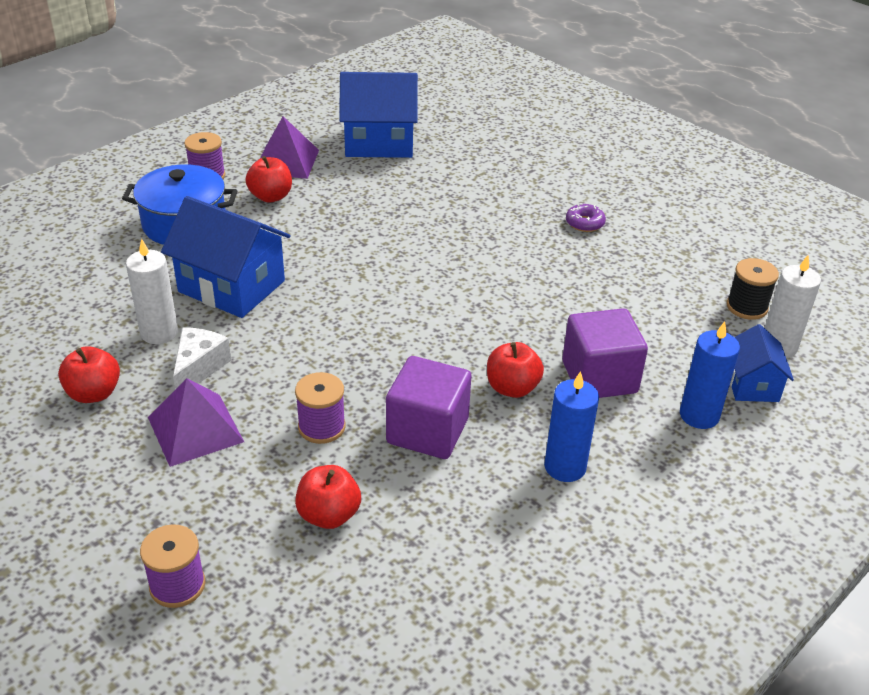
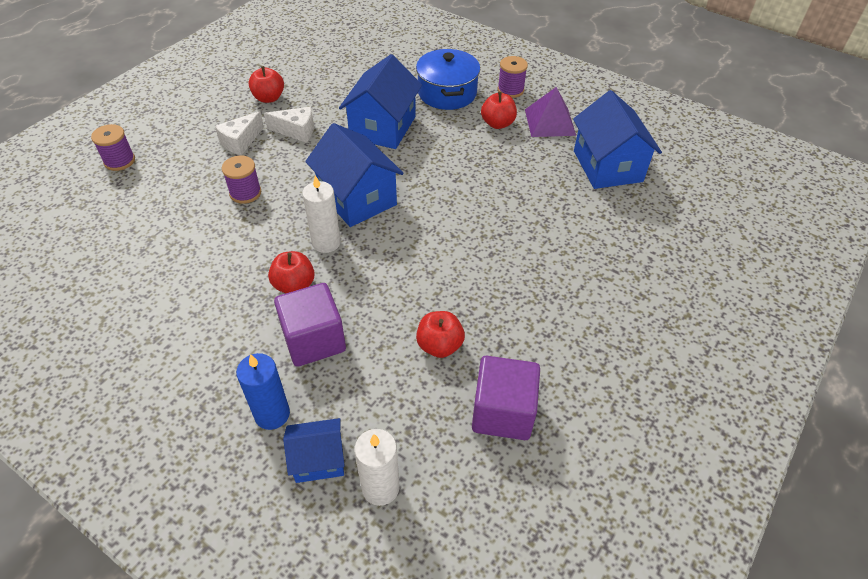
camera: 80 degrees right, 10 degrees up
white candle [126,239,178,344] -> white candle moved to [302,175,341,253]
purple pyramid [148,378,244,467] -> white cheese [215,111,264,156]
red apple [295,465,361,529] -> red apple moved to [416,311,465,358]
purple cube [386,356,471,459] -> purple cube moved to [472,356,540,440]
blue candle [544,371,599,482] -> none
purple donut [566,204,606,232] -> none
black spool [727,258,779,320] -> none
none -> blue house [305,123,404,227]

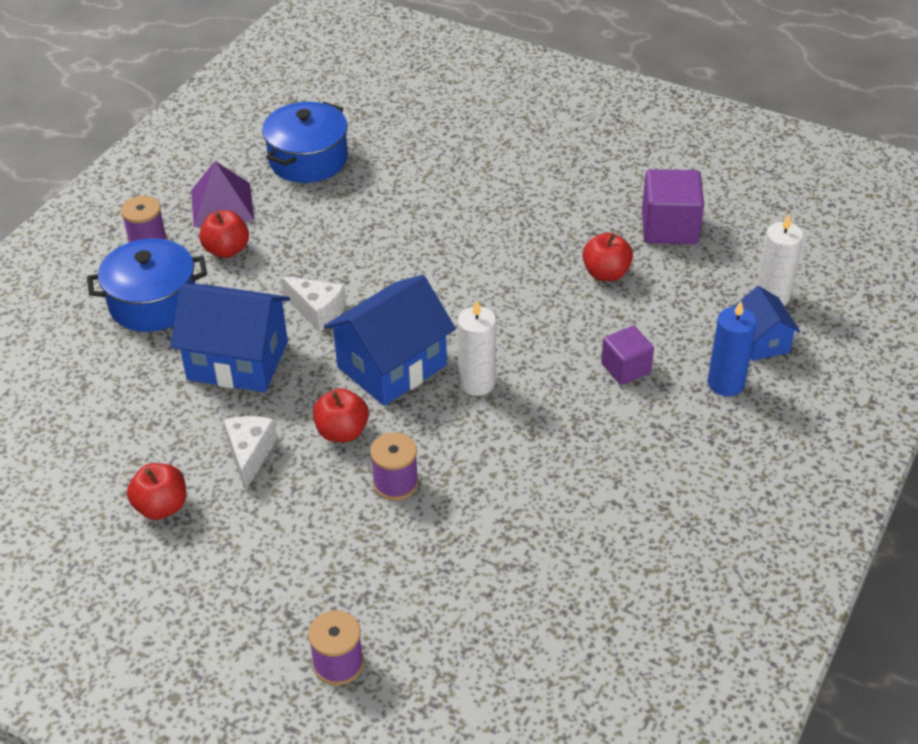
camera: 95 degrees left, 5 degrees down
white cheese [215,111,264,156] -> white cheese moved to [281,276,346,332]
red apple [268,251,315,293] -> red apple moved to [313,388,369,442]
purple cube [274,283,346,367] -> purple cube [601,326,654,385], size x0.63
blue house [573,90,662,189] -> blue pot [262,102,348,183]

